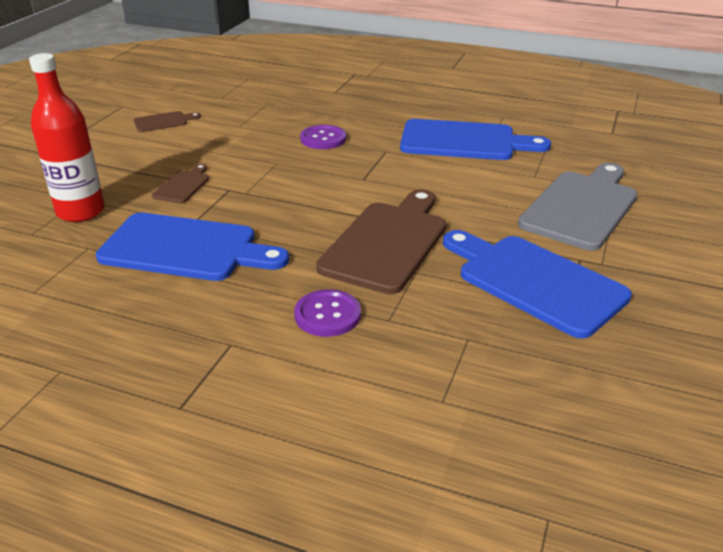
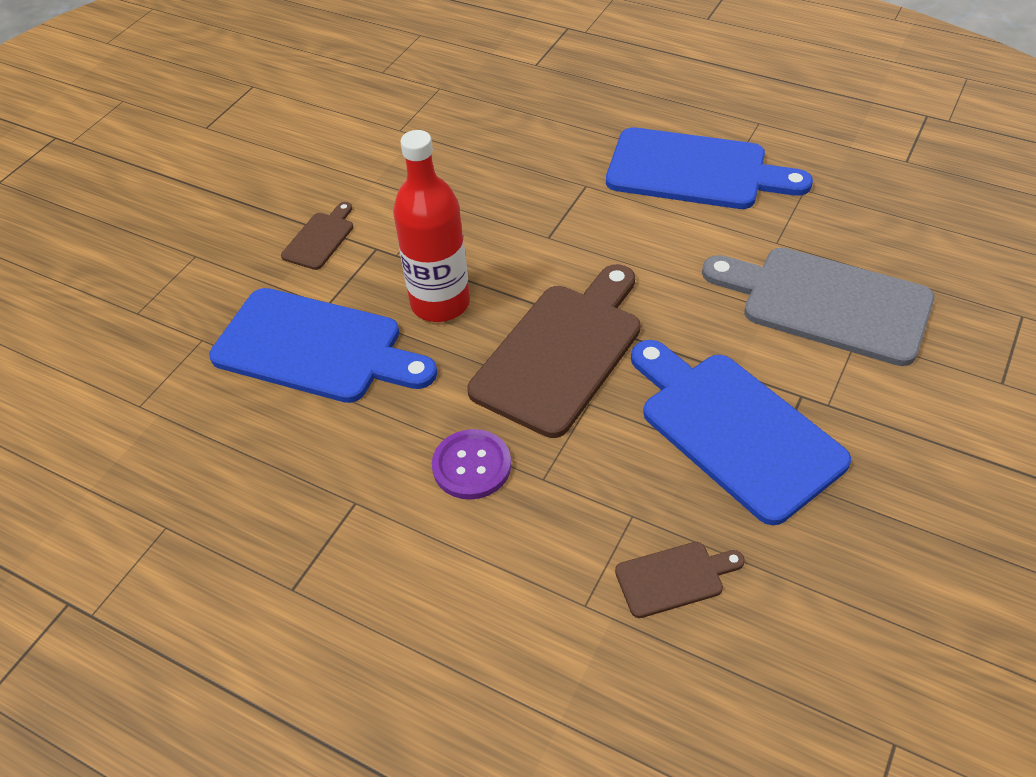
camera: 10 degrees right, 15 degrees up
red bottle [29,53,105,222] -> red bottle moved to [393,130,470,322]
brown cutting board [134,111,201,132] -> brown cutting board moved to [615,542,745,618]
purple button [300,125,346,149] -> none
grey cutting board [518,163,637,251] -> grey cutting board turned 105 degrees counterclockwise [702,248,934,366]

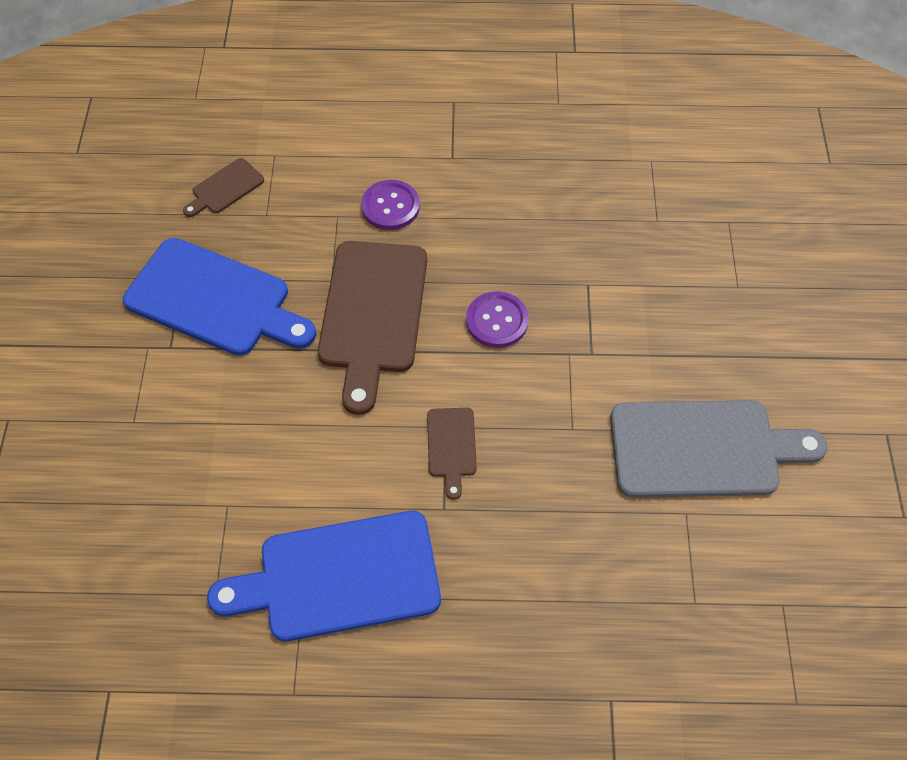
camera: 150 degrees right, 10 degrees up
blue cutting board [209,288,437,403] -> none
brown cutting board [281,202,353,270] -> brown cutting board moved to [427,408,477,500]
red bottle [393,130,470,322] -> purple button [466,291,529,348]
grey cutting board [702,248,934,366] -> grey cutting board moved to [610,400,828,498]

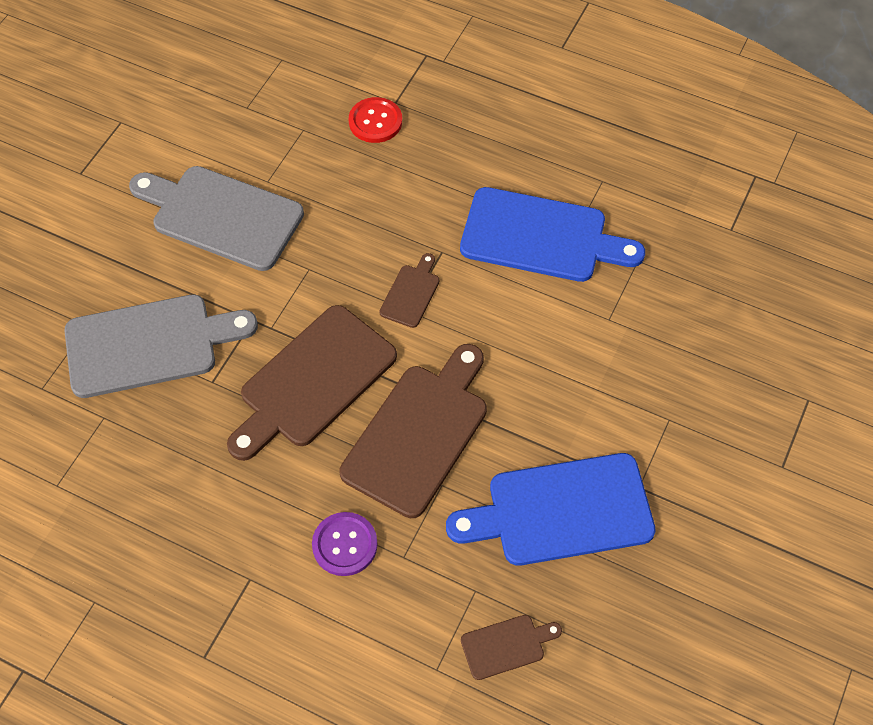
camera: 155 degrees left, 0 degrees up
blue cutting board [123,238,316,356] -> blue cutting board turned 60 degrees counterclockwise [446,453,656,566]
purple button [466,291,529,348] -> brown cutting board [227,305,397,461]
none -> grey cutting board [64,295,258,398]
none -> red button [349,97,402,143]

